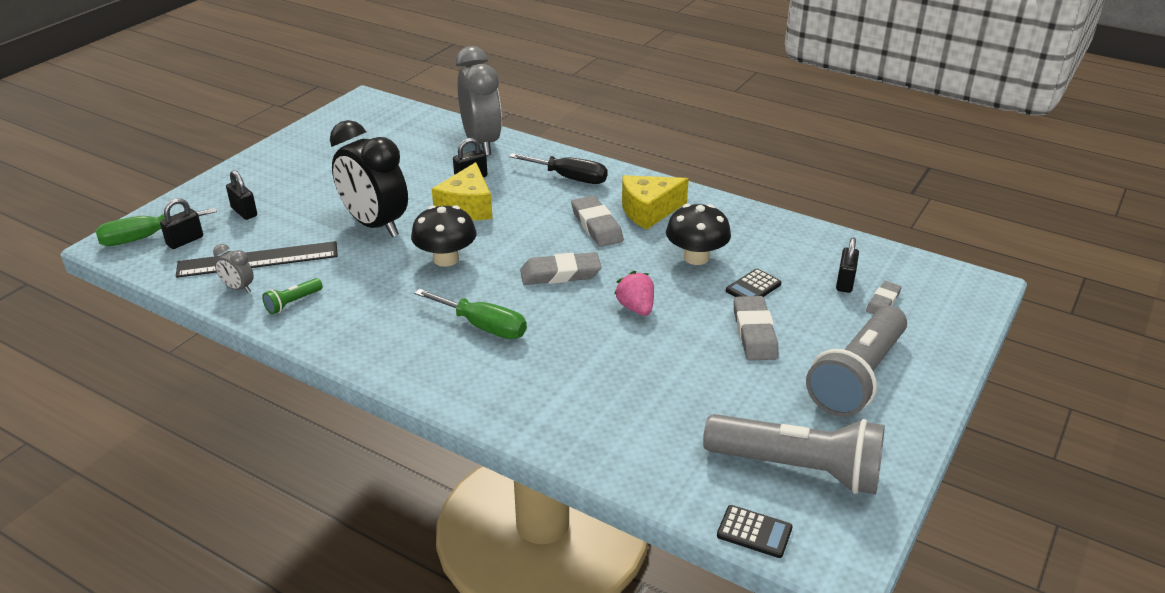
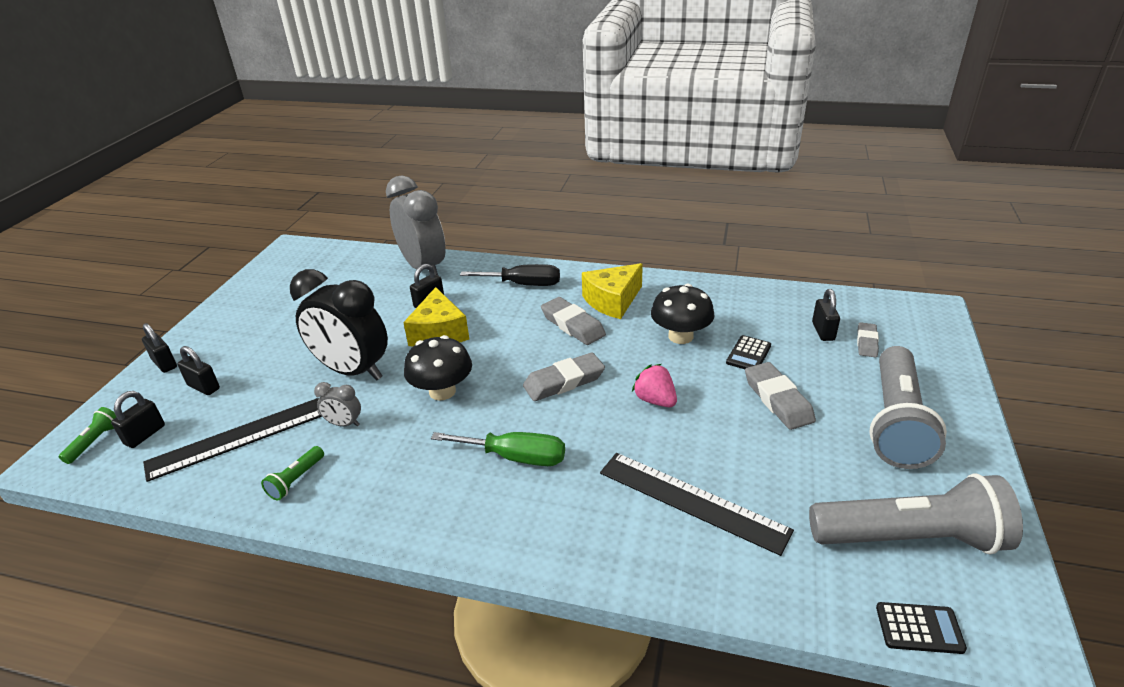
camera: 15 degrees left, 0 degrees up
green screwdriver [95,208,217,246] -> green flashlight [59,407,116,464]
grey clock [213,244,254,293] -> grey clock moved to [314,382,361,427]
none -> black padlock [142,323,177,373]
none -> black ruler [600,453,794,556]

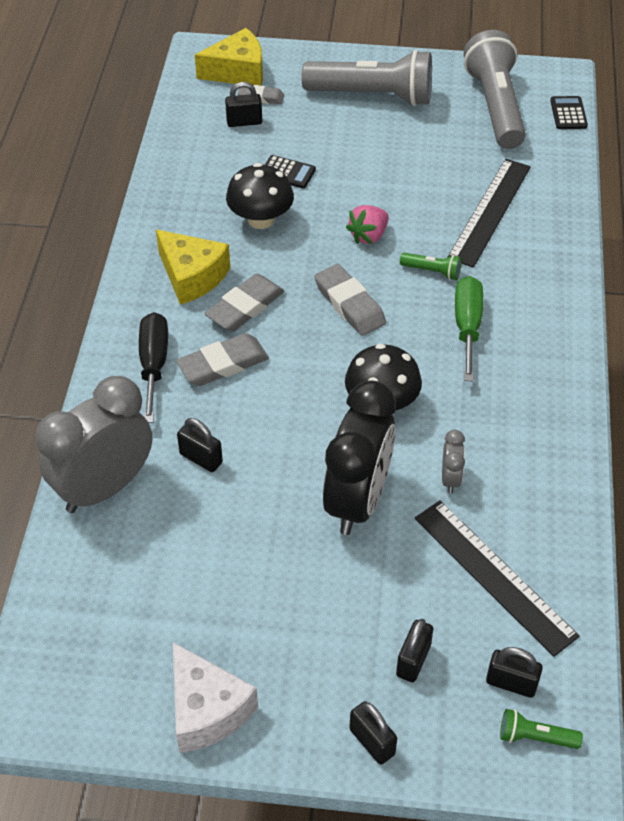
camera: 100 degrees left, 15 degrees up
black padlock [142,323,177,373] -> black padlock turned 75 degrees counterclockwise [349,701,397,765]
green flashlight [261,446,324,501] -> green flashlight moved to [400,253,462,280]
yellow cheese [403,287,469,347] -> yellow cheese moved to [195,28,263,86]
grey eraser [745,362,816,430] -> grey eraser moved to [176,333,269,386]
none -> white cheese [173,642,258,753]

